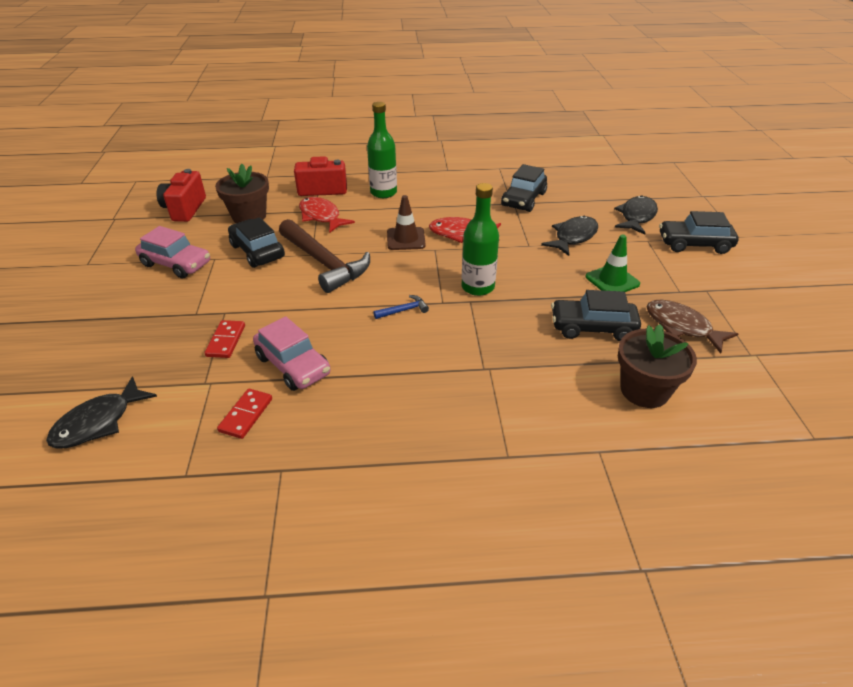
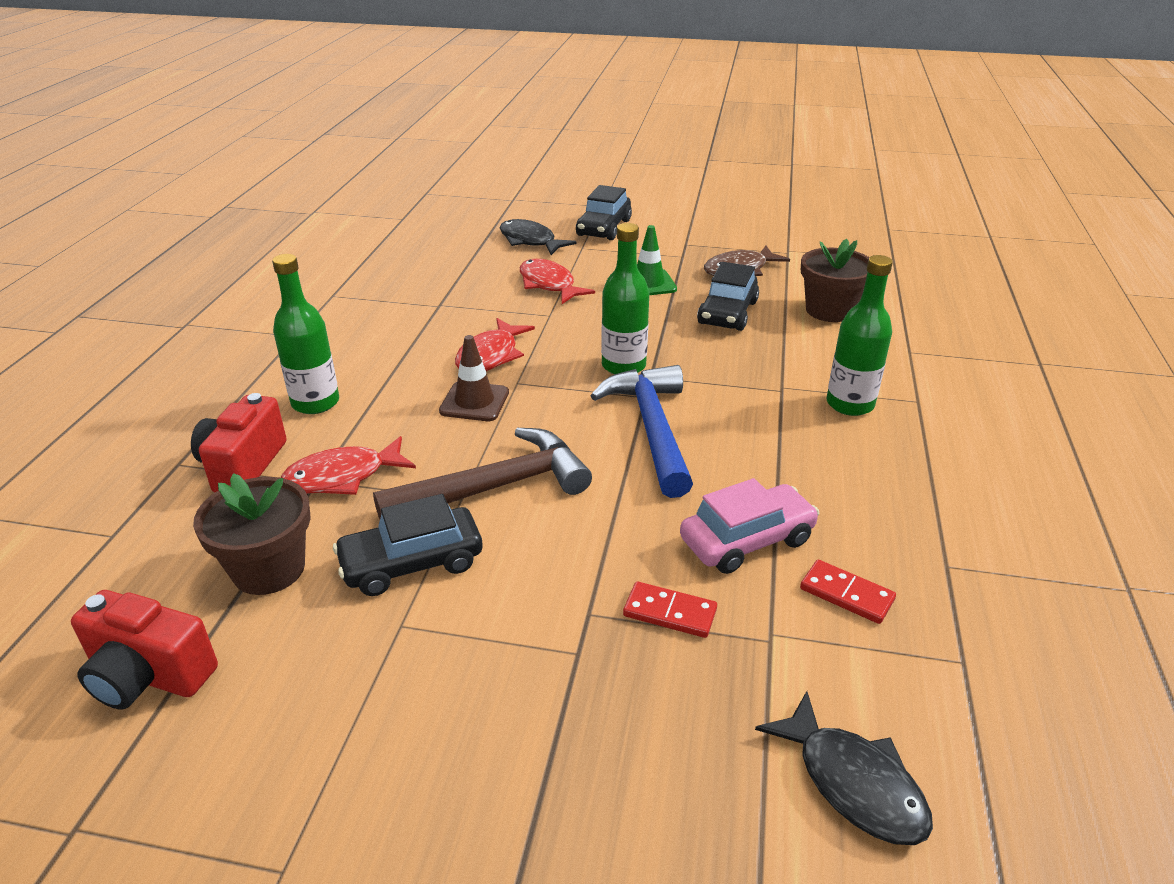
camera: 75 degrees left, 5 degrees down
pink car [135,226,210,279] -> none
blue hammer [373,295,429,319] -> blue hammer [590,365,693,498], size x2.49
black car [501,164,547,212] -> none
black fish [541,216,598,256] -> red fish [520,259,595,304]
none -> green bottle [826,255,893,416]

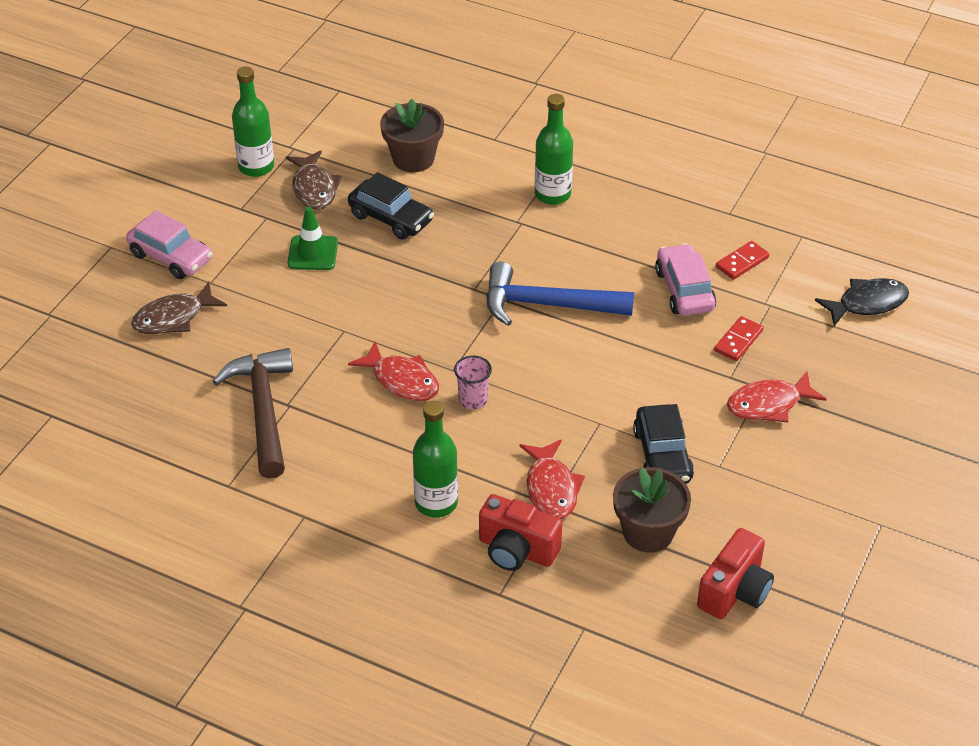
camera: 75 degrees left, 10 degrees up
brown hammer [373,428,592,519] -> brown hammer moved to [213,348,293,479]
brown traffic cone [439,335,509,421] -> pink cup [454,356,492,409]
black fish [500,219,577,255] -> brown fish [131,281,227,334]
red fish [520,259,595,304] -> red fish moved to [727,371,827,422]
black car [576,185,632,240] -> pink car [126,210,213,279]
green bottle [601,223,650,374] -> green bottle moved to [232,66,274,177]

